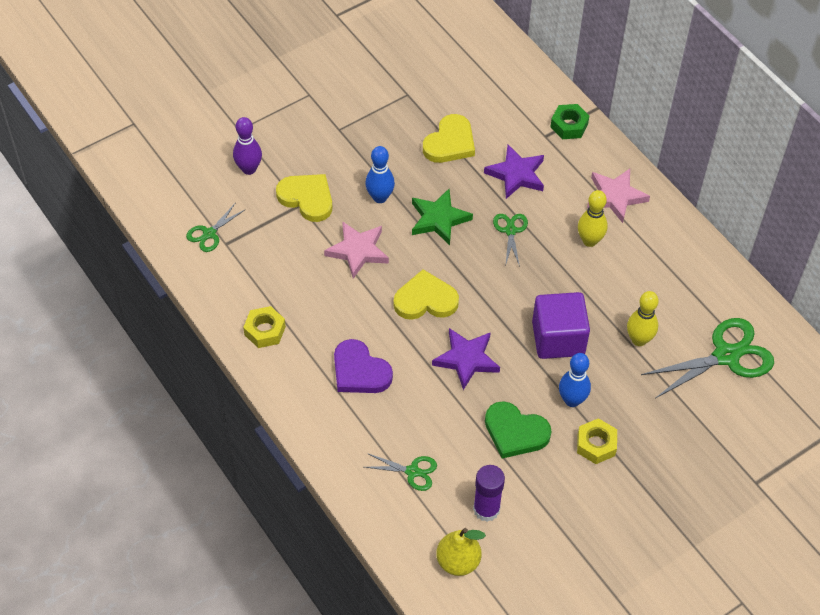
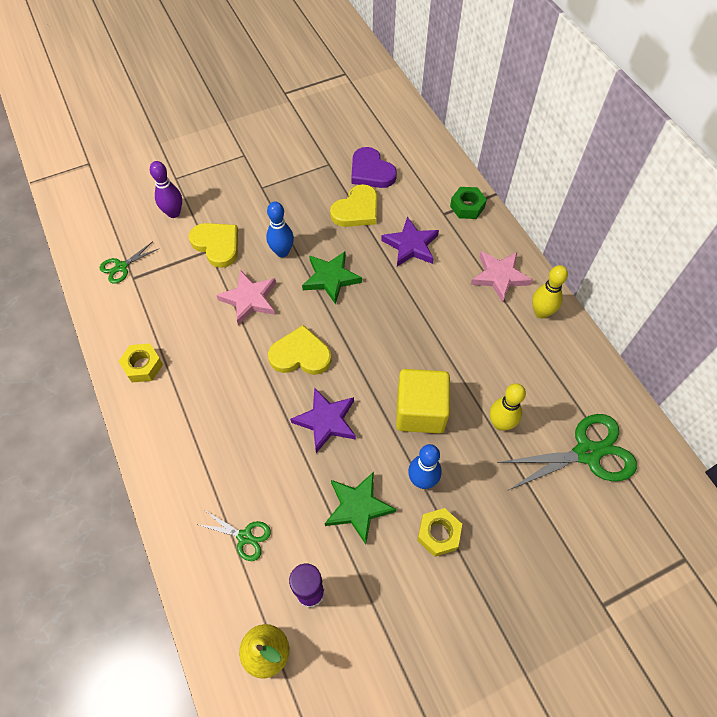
camera: 10 degrees right, 5 degrees up
purple heart [334,339,393,393] -> purple heart moved to [351,147,397,188]
green heart [485,401,552,459] -> green star [325,472,396,545]
green scissors [493,214,528,267] -> none
purple cube [532,292,590,359] -> yellow cube [396,369,450,434]
yellow bowling pin [578,190,608,247] -> yellow bowling pin moved to [532,265,568,318]

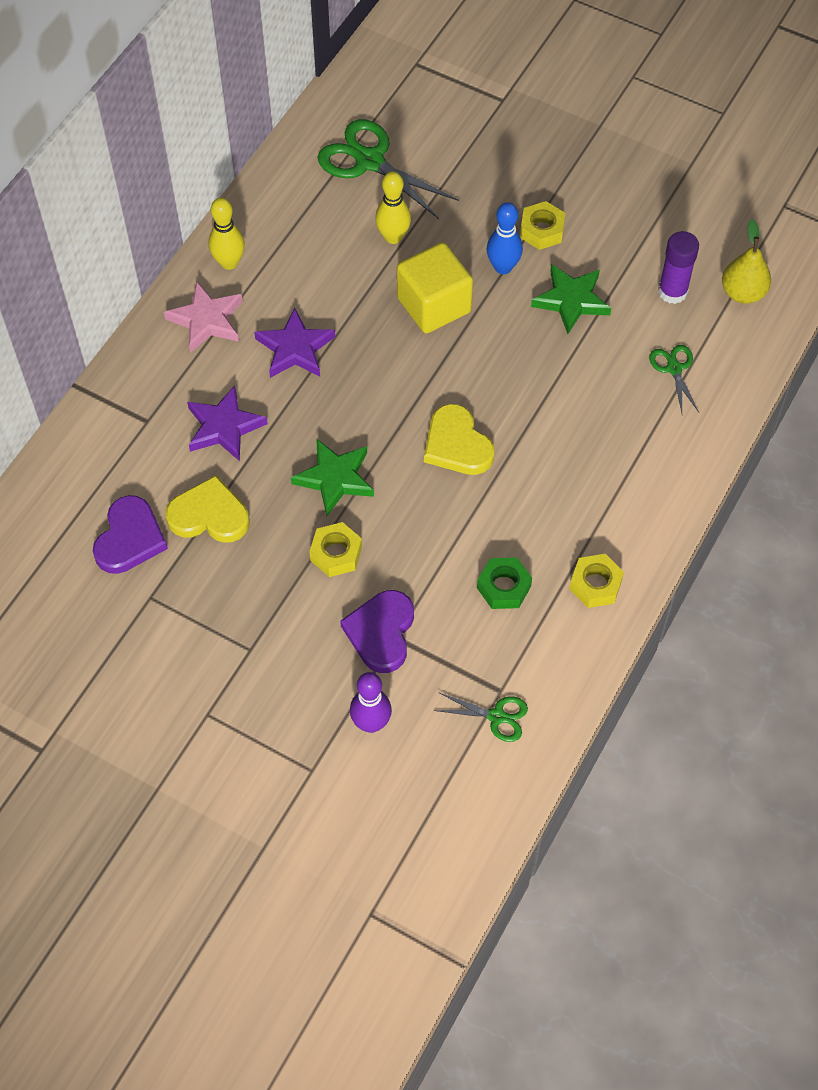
camera: 125 degrees left, 0 degrees up
yellow heart [189,223,238,268] -> purple heart [340,590,414,673]
pink star [216,270,276,325] -> none
blue bowling pin [266,202,294,257] -> yellow nut [310,522,362,577]
purple star [290,387,356,453] -> purple star moved to [254,308,335,378]
green nut [450,187,487,219] -> green nut moved to [477,557,532,609]

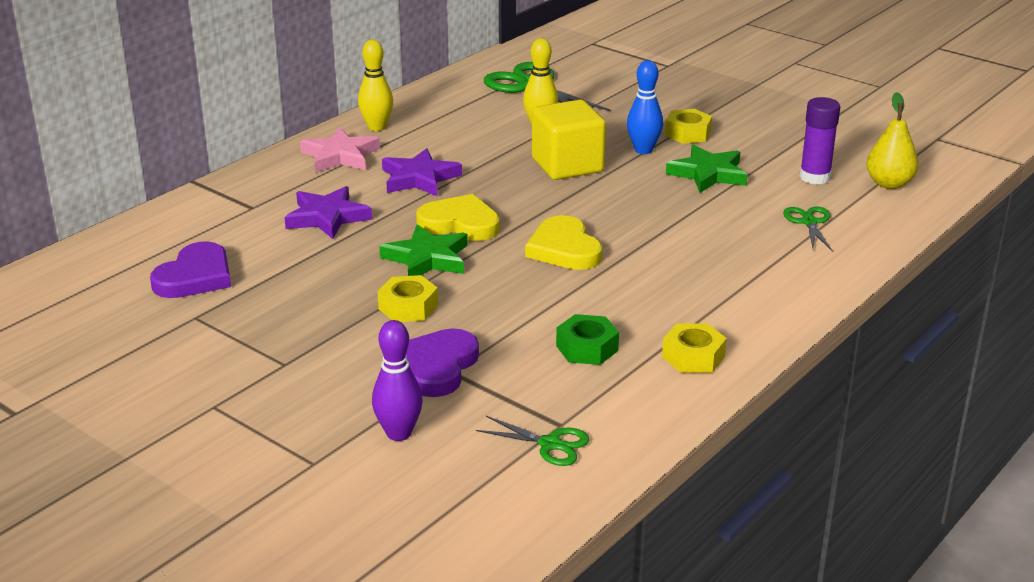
camera: 10 degrees right, 30 degrees down
yellow heart [165,475,250,543] -> yellow heart moved to [416,194,500,241]

